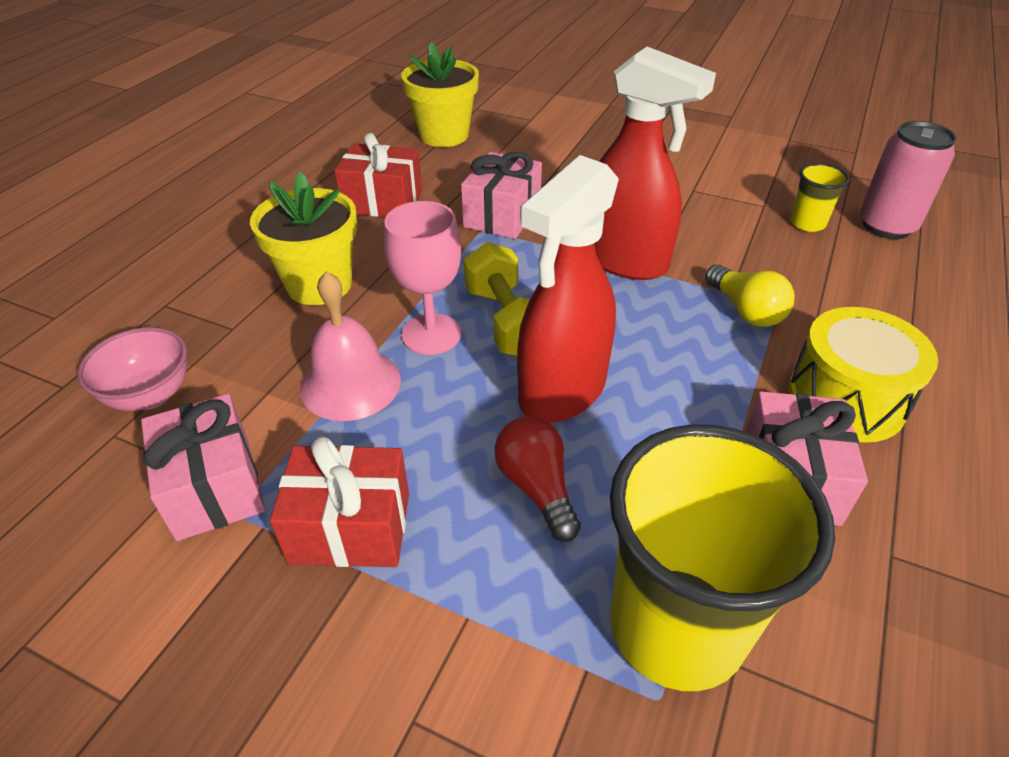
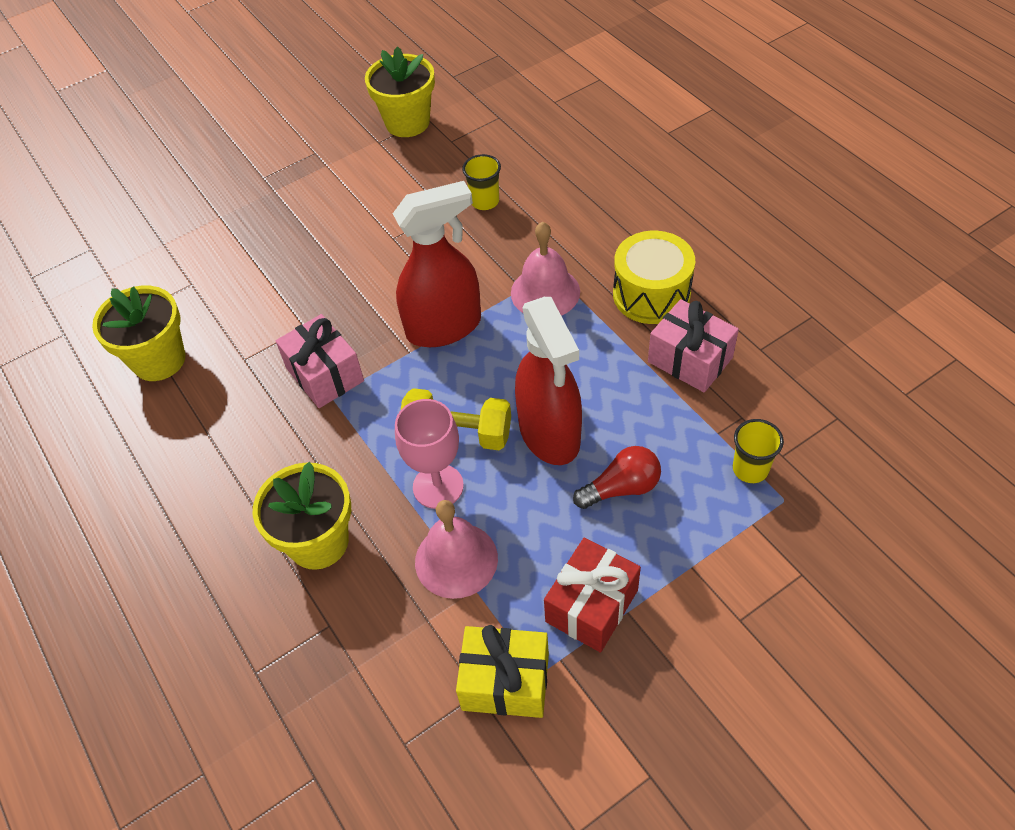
camera: 55 degrees left, 10 degrees up
pink bowl [77,327,187,411] -> none
pink gift [141,394,265,541] -> yellow gift [456,625,549,718]
red gift [334,133,422,217] -> none
red light bulb [495,416,581,542] -> red light bulb turned 150 degrees clockwise [573,446,661,509]
yellow cup [610,424,835,691] -> yellow cup [733,419,784,483], size x0.44
yellow light bulb [705,264,795,327] -> pink bell [511,222,580,316]
pink can [860,121,957,239] -> none
none -> yellow flower pot [365,46,435,137]

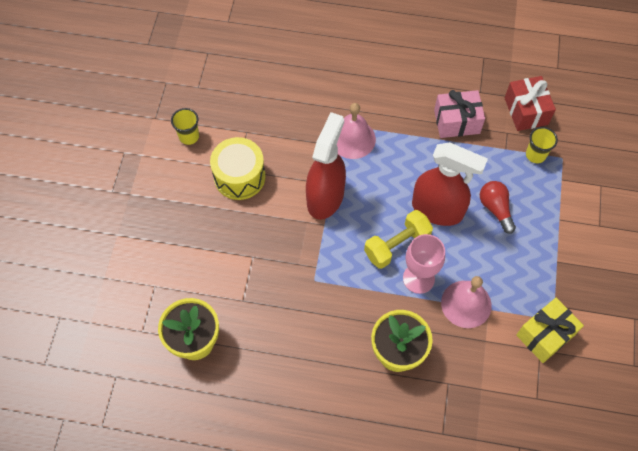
camera: 50 degrees left, 10 degrees up
pink gift [276,314,364,408] -> none
yellow flower pot [365,46,435,137] -> none
yellow cup [462,154,501,210] -> yellow cup moved to [171,108,199,145]
red gift [544,538,641,653] -> red gift moved to [505,76,556,131]
red light bulb [573,446,661,509] -> red light bulb turned 45 degrees counterclockwise [480,181,516,234]
yellow drum [613,231,695,324] -> yellow drum moved to [210,137,266,200]

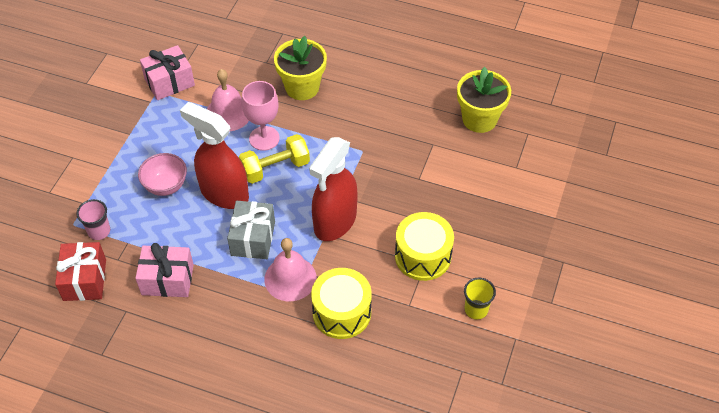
camera: 170 degrees left, 10 degrees down
red light bulb [480,181,516,234] -> pink bowl [138,153,187,196]
yellow gift [516,298,584,363] -> pink gift [140,45,195,100]
yellow cup [526,127,558,163] -> pink cup [76,199,110,240]
none -> grey gift [227,201,275,259]
none -> yellow drum [311,268,372,339]

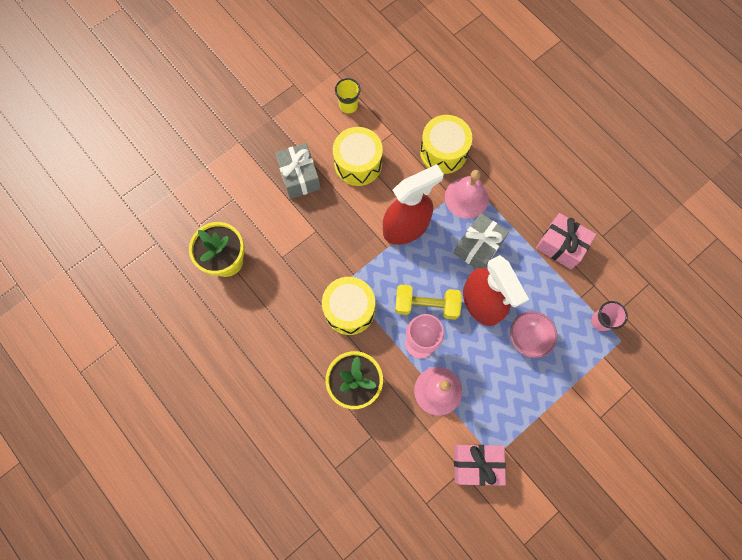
camera: 150 degrees left, 20 degrees up
red gift [55,242,106,301] -> none
none -> grey gift [275,143,321,199]
none -> yellow drum [322,277,375,335]

